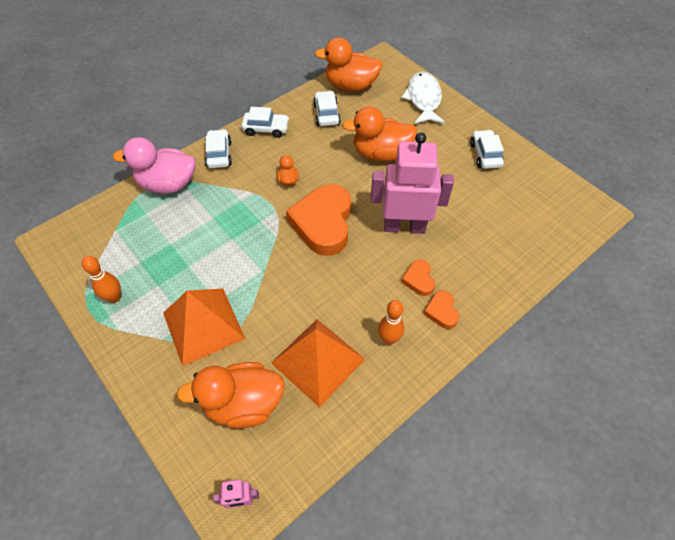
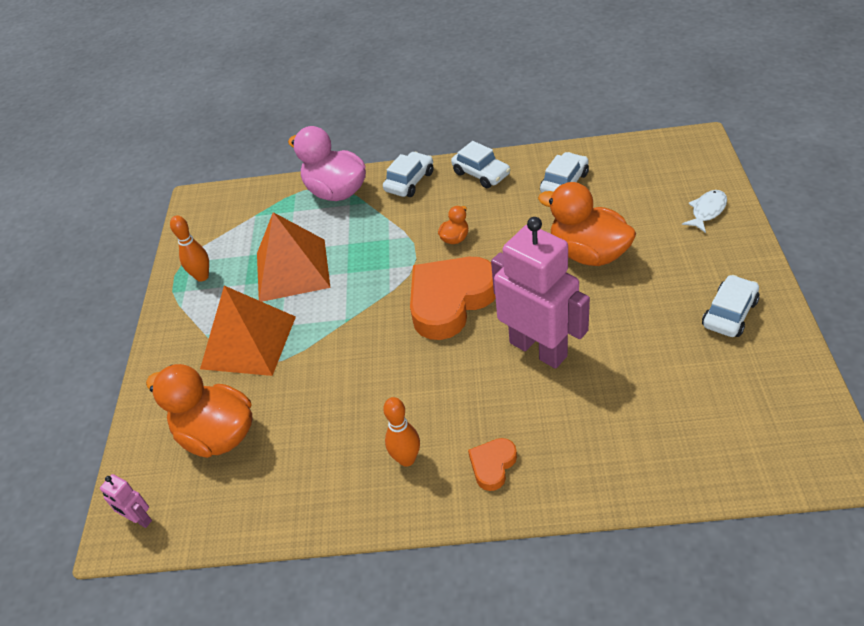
camera: 45 degrees right, 10 degrees down
orange pyramid [271,319,365,408] -> orange pyramid moved to [257,212,331,302]
orange duck [315,37,383,91] -> none
white fish [401,71,445,124] -> white fish [682,190,727,233], size x0.56
orange heart [401,260,435,296] -> none

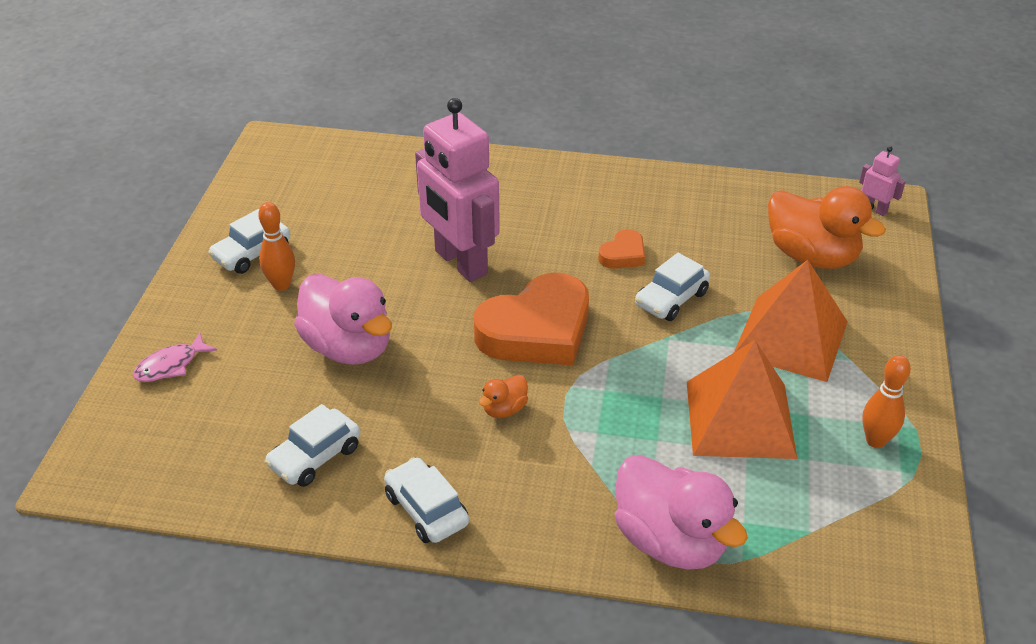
camera: 175 degrees left, 5 degrees down
white car [383,152,433,197] -> white car moved to [635,253,710,321]
orange bowling pin [383,397,420,467] -> orange bowling pin moved to [258,202,295,291]
orange heart [468,438,517,491] -> orange heart moved to [598,229,645,269]
orange duck [538,182,636,266] -> pink duck [294,274,392,365]
white fish [682,190,727,233] -> pink fish [133,333,217,382]

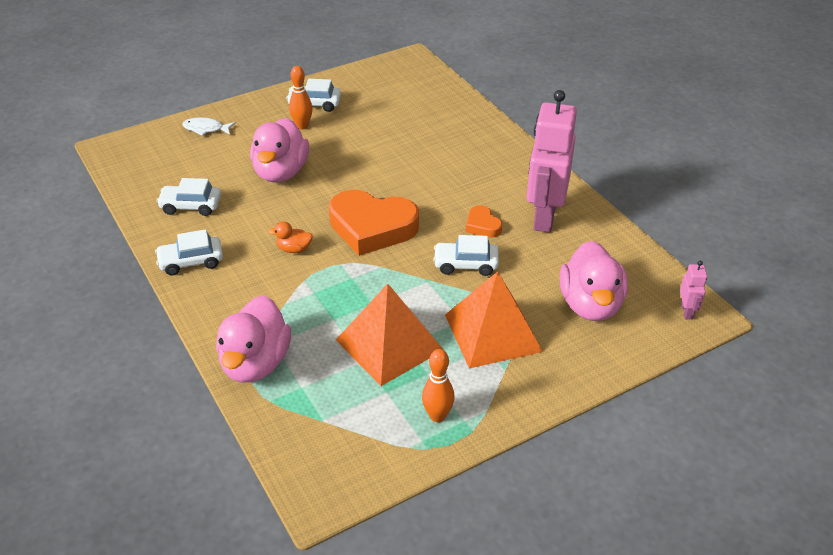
camera: 50 degrees right, 0 degrees up
pink fish [133,333,217,382] -> white fish [182,117,236,136]
white car [384,457,469,543] -> white car turned 120 degrees counterclockwise [155,229,223,275]
pink robot [415,98,500,282] -> pink robot moved to [527,90,577,233]
orange heart [598,229,645,269] -> orange heart turned 60 degrees clockwise [466,205,502,238]
orange duck [768,186,886,269] -> pink duck [560,241,628,321]

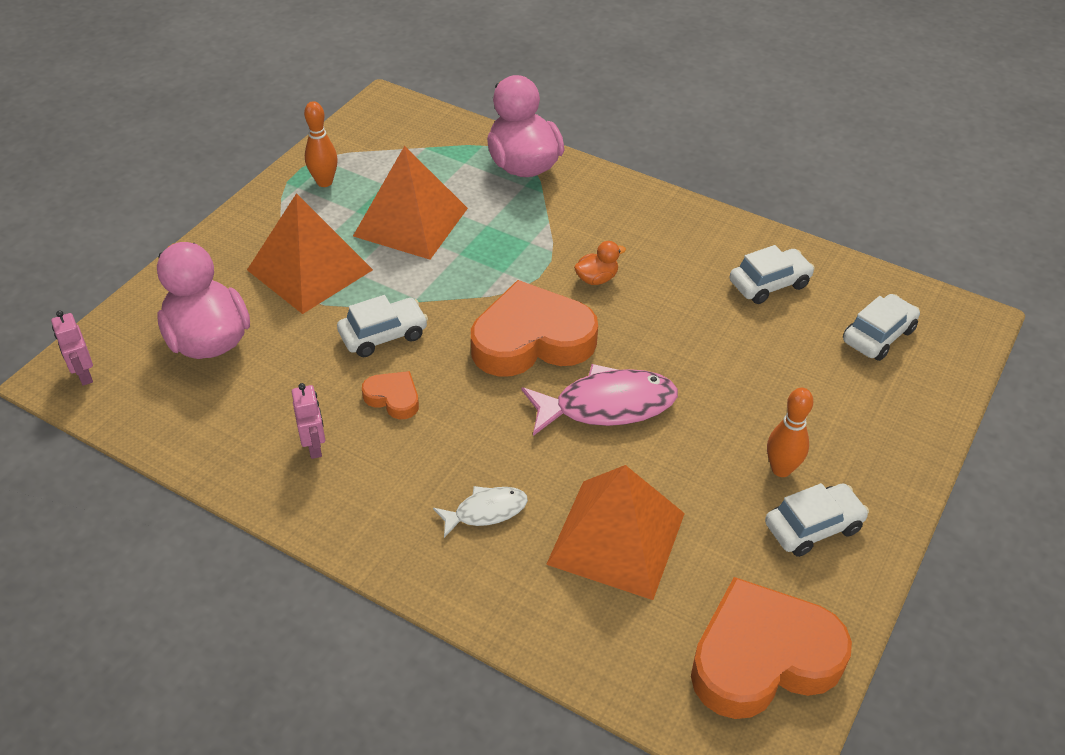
camera: 150 degrees right, 5 degrees up
white car [155,229,223,275] -> white car moved to [843,294,920,361]
white fish [182,117,236,136] -> white fish moved to [433,486,528,538]
pink duck [250,118,309,182] -> none
pink robot [527,90,577,233] -> pink robot [292,383,325,459], size x0.42
none -> pink fish [522,364,678,436]
none -> orange pyramid [546,465,685,600]
none -> orange heart [691,577,852,719]

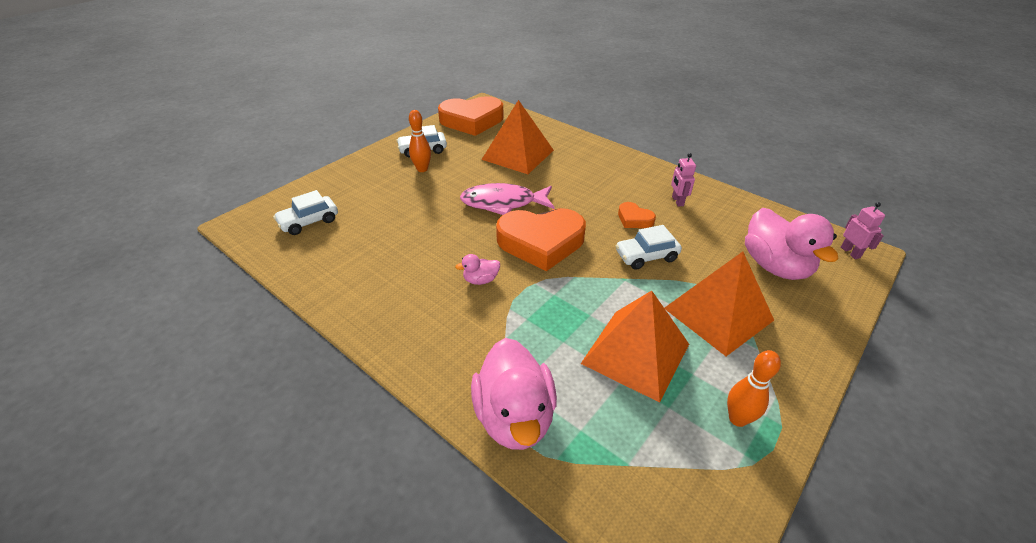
camera: 170 degrees left, 5 degrees down
white fish [433,486,528,538] -> none
orange duck [574,241,626,285] -> pink duck [455,254,500,285]
white car [730,245,815,304] -> none

